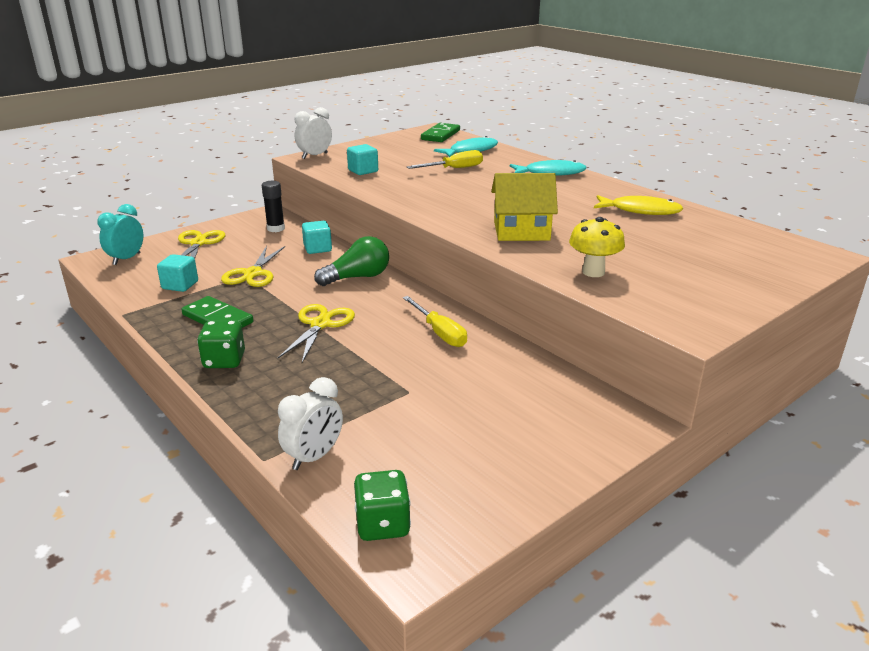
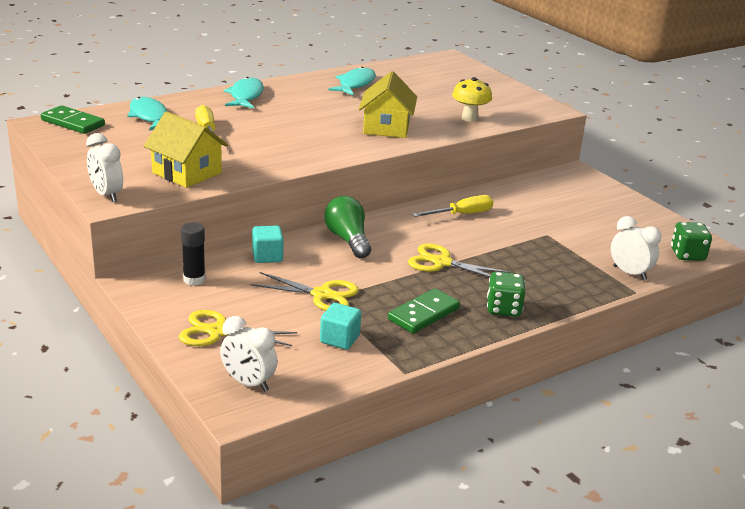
camera: 85 degrees left, 0 degrees up
turquoise clock [97,204,143,265] -> white clock [220,316,278,392]
turquoise cube [347,144,378,175] -> yellow house [144,111,228,188]
yellow fish [594,195,683,215] -> turquoise fish [328,67,376,95]

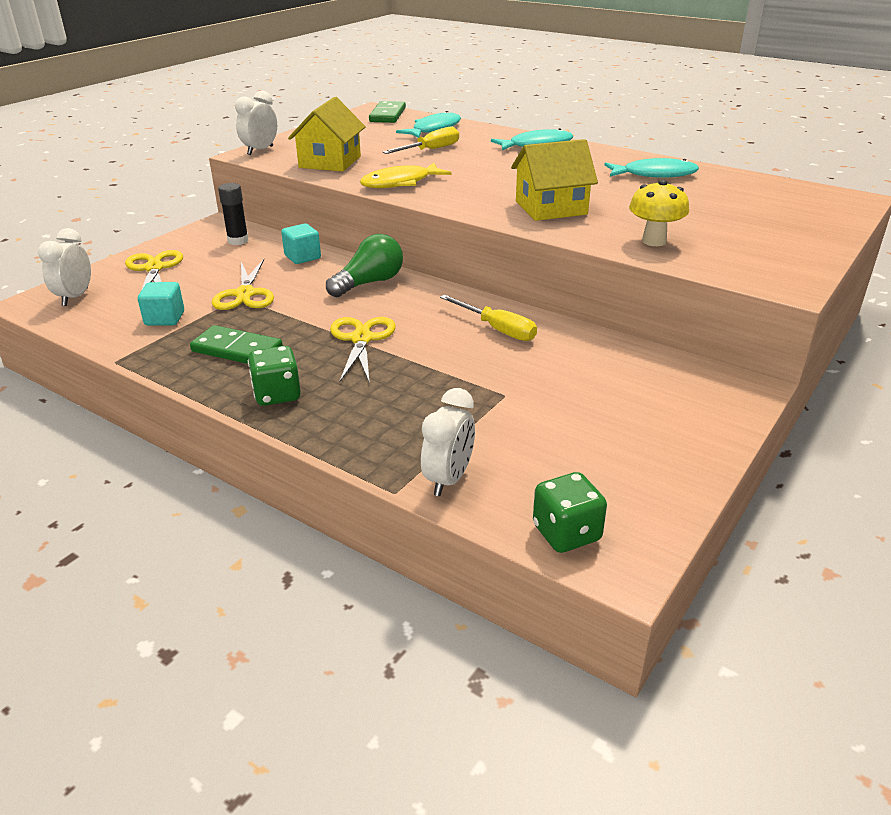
camera: 70 degrees right, 5 degrees up
none -> yellow fish [360,163,451,188]

